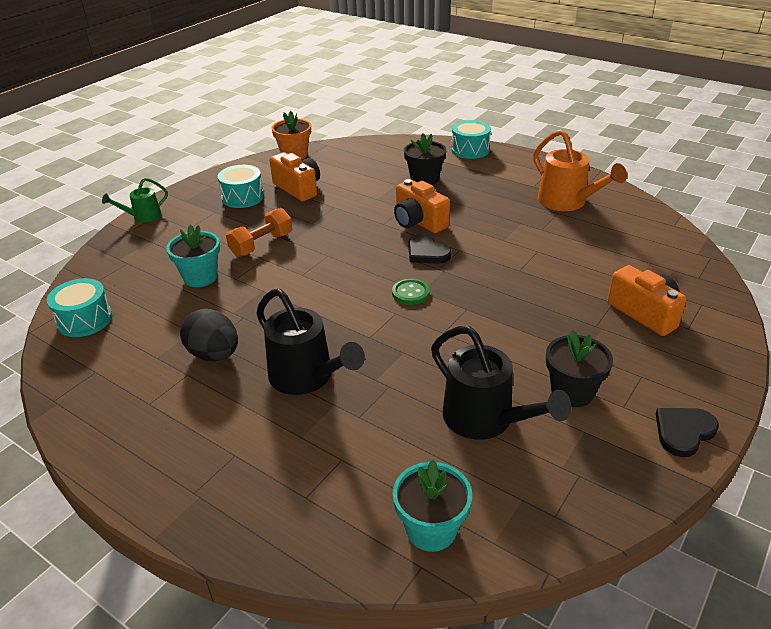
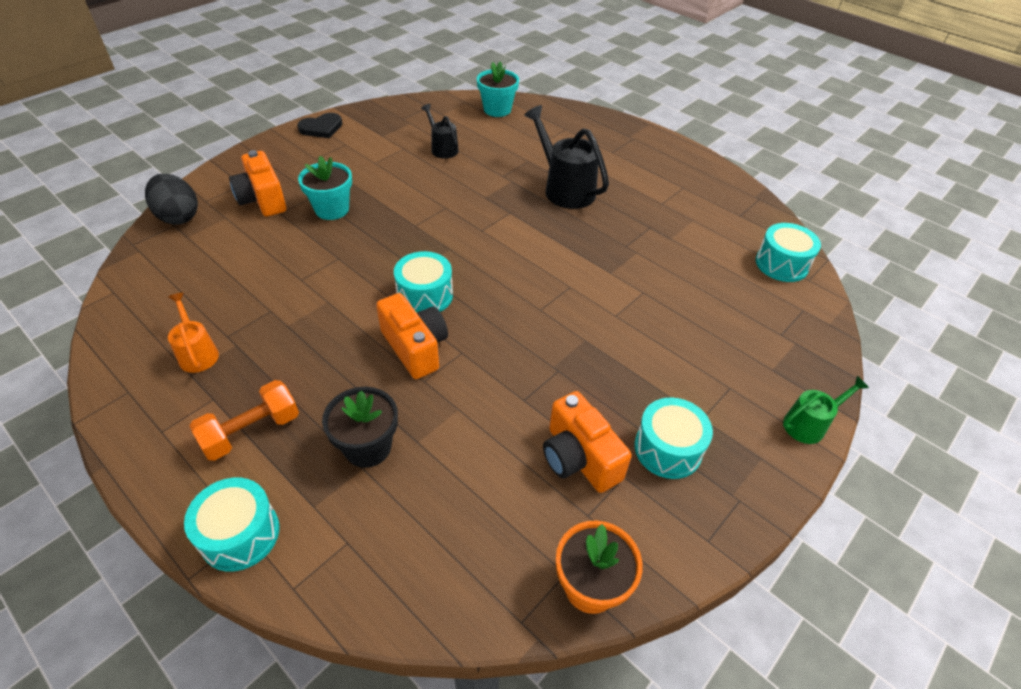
camera: 175 degrees left, 10 degrees up
turquoise flower pot [166,225,220,287] -> turquoise flower pot moved to [298,156,352,220]
black egg [180,309,238,361] -> black egg moved to [145,174,198,225]
orange dumbbell [226,208,292,257] -> orange dumbbell moved to [190,380,299,461]
green button [392,279,430,305] -> none
black heart [409,234,451,264] -> turquoise drum [394,251,453,313]
black watering can [431,326,571,440] -> black watering can [421,104,459,159], size x0.57
orange watering can [533,129,627,211] -> orange watering can [168,293,219,373], size x0.57
black flower pot [546,330,613,407] -> none

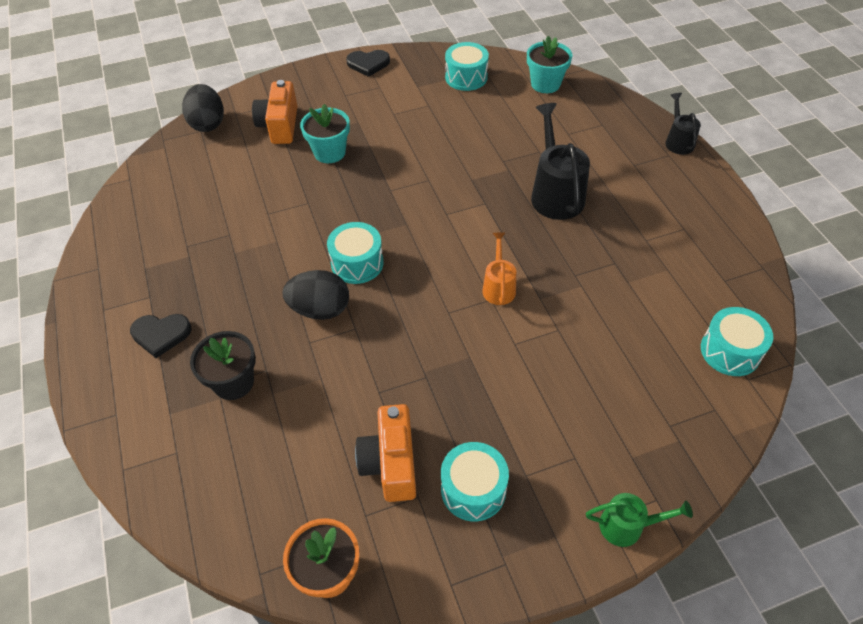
camera: 30 degrees right, 5 degrees up
orange watering can [168,293,219,373] -> orange watering can moved to [482,233,516,305]
turquoise drum [184,478,279,572] -> turquoise drum moved to [445,42,489,91]
orange dumbbell [190,380,299,461] -> black heart [130,314,191,358]
orange camera [376,293,448,379] -> black egg [283,270,349,320]
black watering can [421,104,459,159] -> black watering can moved to [665,93,701,155]

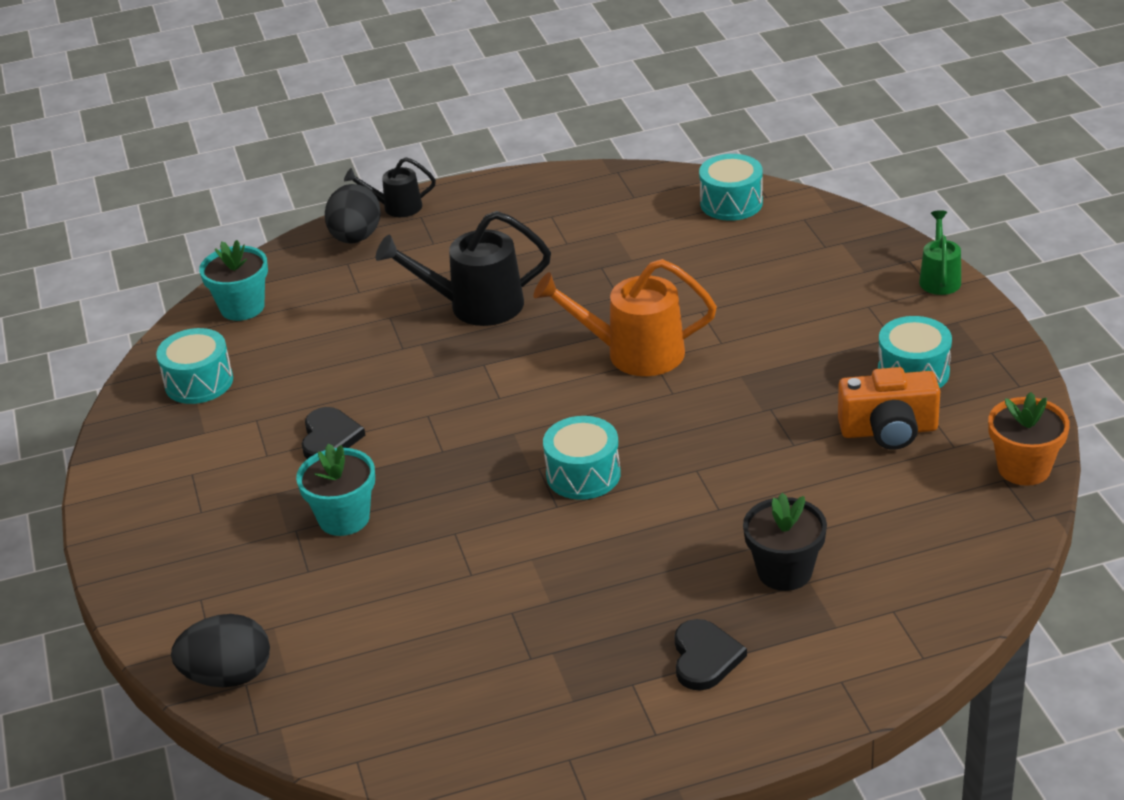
camera: 85 degrees left, 15 degrees down
orange camera [252,80,297,144] -> none
black egg [283,270,349,320] -> black egg moved to [325,184,381,244]
black heart [346,50,390,77] -> black heart moved to [302,407,365,459]
orange watering can [482,233,516,305] -> orange watering can [534,259,717,376], size x1.76

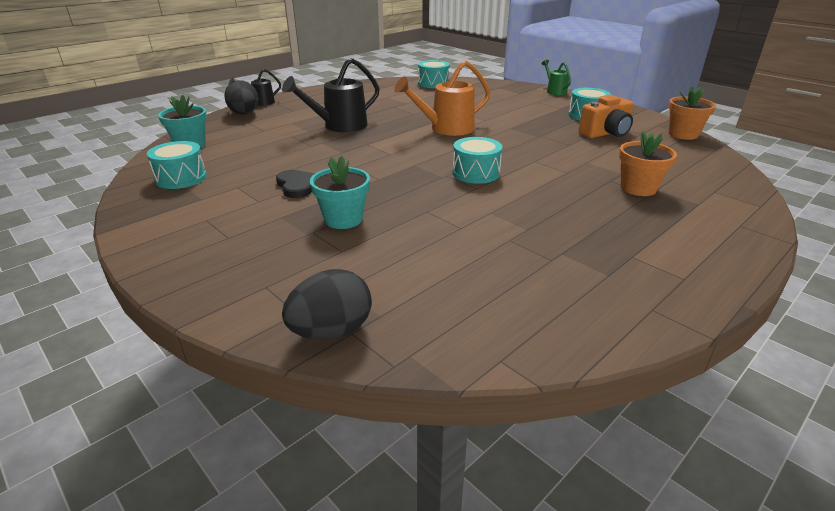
camera: 30 degrees left, 5 degrees down
black heart [674,619,747,691] -> none
black flower pot [743,493,827,591] -> orange flower pot [619,131,677,196]

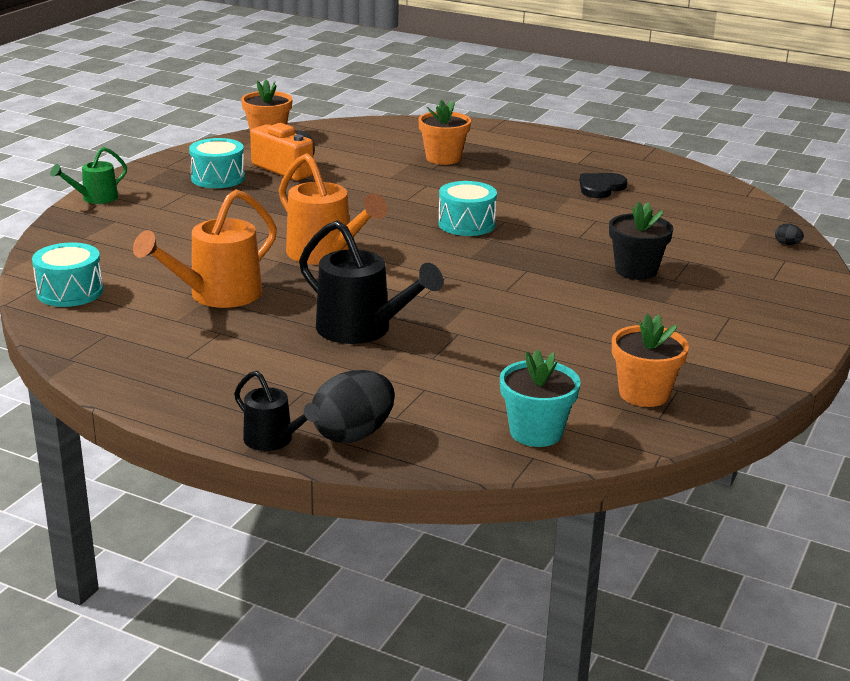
camera: 110 degrees left, 5 degrees down
turquoise drum [147,141,207,189] -> orange flower pot [612,314,689,407]
black heart [276,170,315,198] -> black heart moved to [580,173,627,198]
black egg [282,269,372,340] -> black egg [775,224,804,245], size x0.42
turquoise flower pot [310,156,370,229] -> black flower pot [609,202,673,280]
none -> orange watering can [133,189,277,308]

